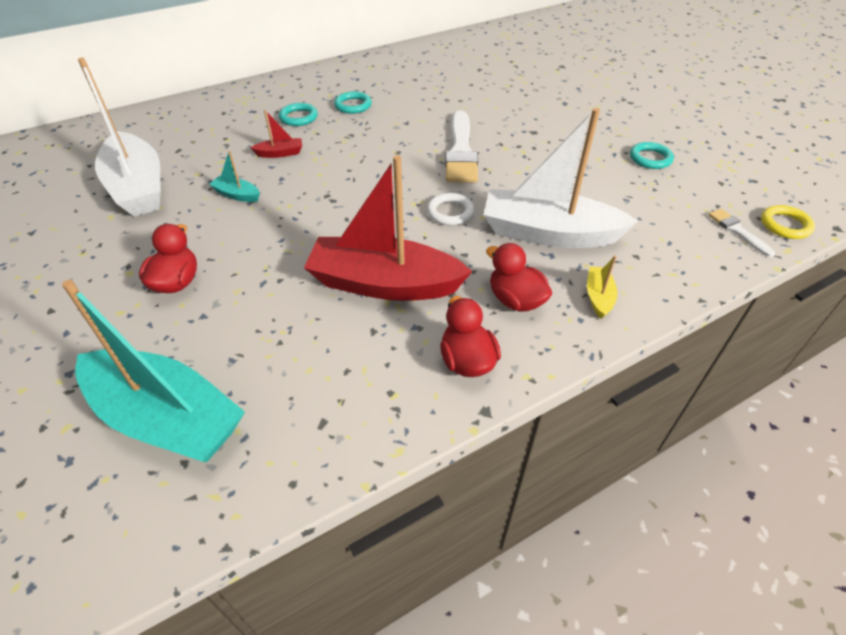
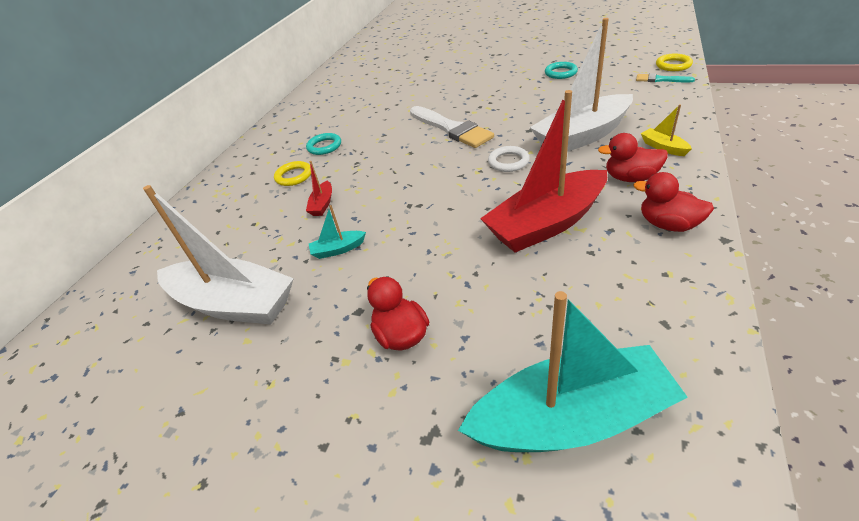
camera: 35 degrees left, 5 degrees down
red boat [250,110,302,158] -> red boat turned 150 degrees clockwise [306,161,332,216]
turquoise ring [279,103,318,126] -> yellow ring [274,161,311,186]
white brush [708,209,775,257] -> turquoise brush [636,73,695,82]

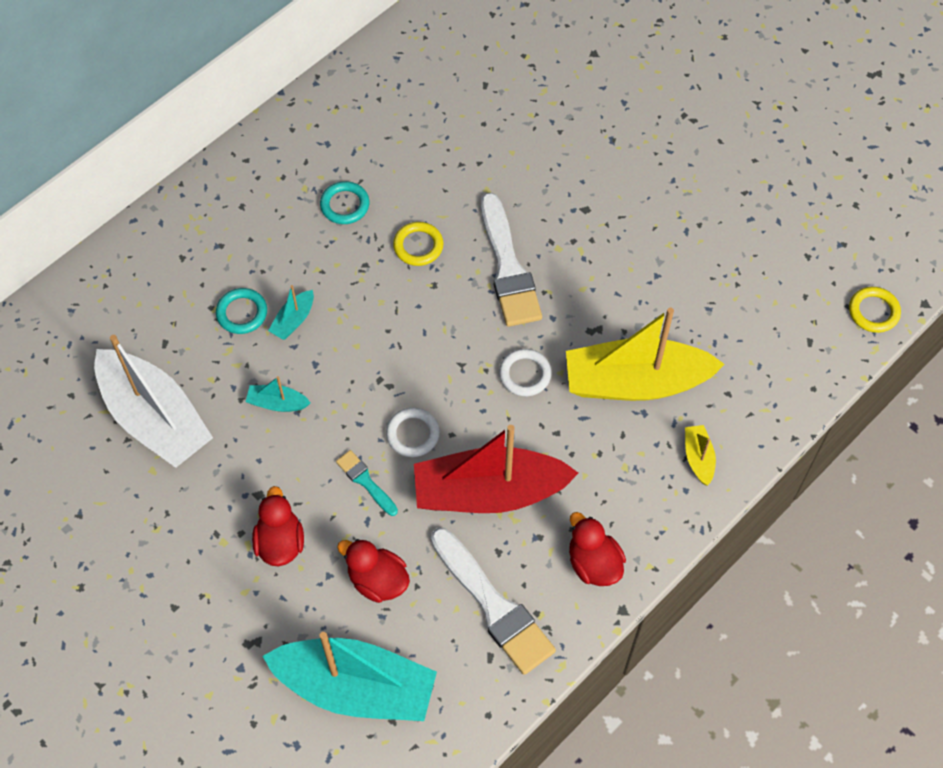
camera: 20 degrees right, 20 degrees up
yellow ring [274,161,311,186] -> yellow ring moved to [393,222,444,266]
red boat [306,161,332,216] -> turquoise boat [268,285,314,340]
white boat [530,18,633,152] -> yellow boat [566,308,725,401]
turquoise ring [545,62,578,79] -> turquoise ring moved to [216,288,267,334]
red duck [598,133,668,182] -> red duck moved to [337,539,410,603]
turquoise brush [636,73,695,82] -> turquoise brush moved to [336,450,398,516]
none -> white ring [386,408,440,457]
none -> white brush [431,528,556,675]

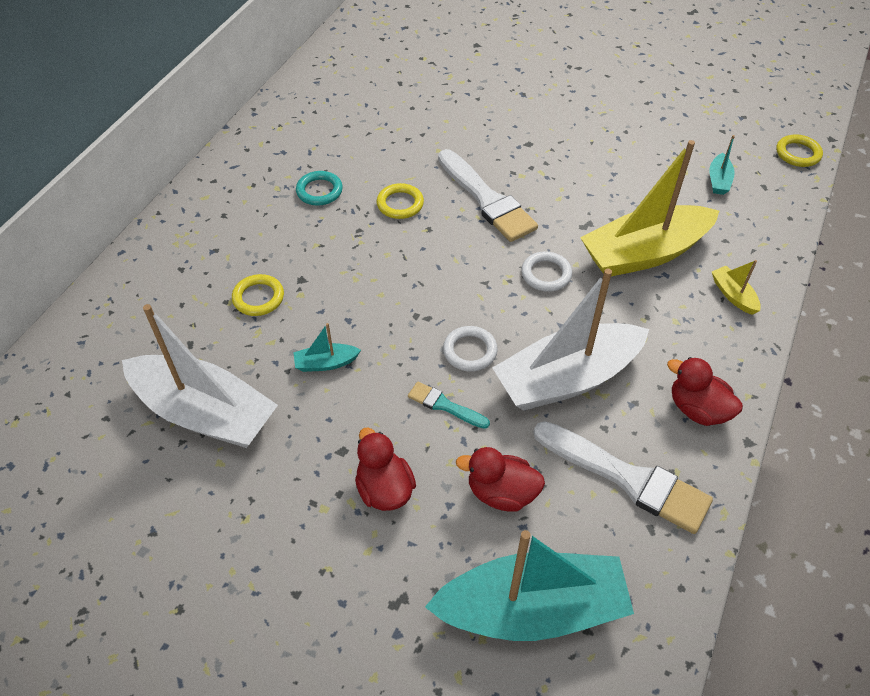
camera: 20 degrees left, 10 degrees down
turquoise ring [216,288,267,334] -> yellow ring [232,274,284,316]
turquoise boat [268,285,314,340] -> turquoise boat moved to [709,135,735,195]
red boat [414,425,578,513] -> white boat [492,269,649,411]

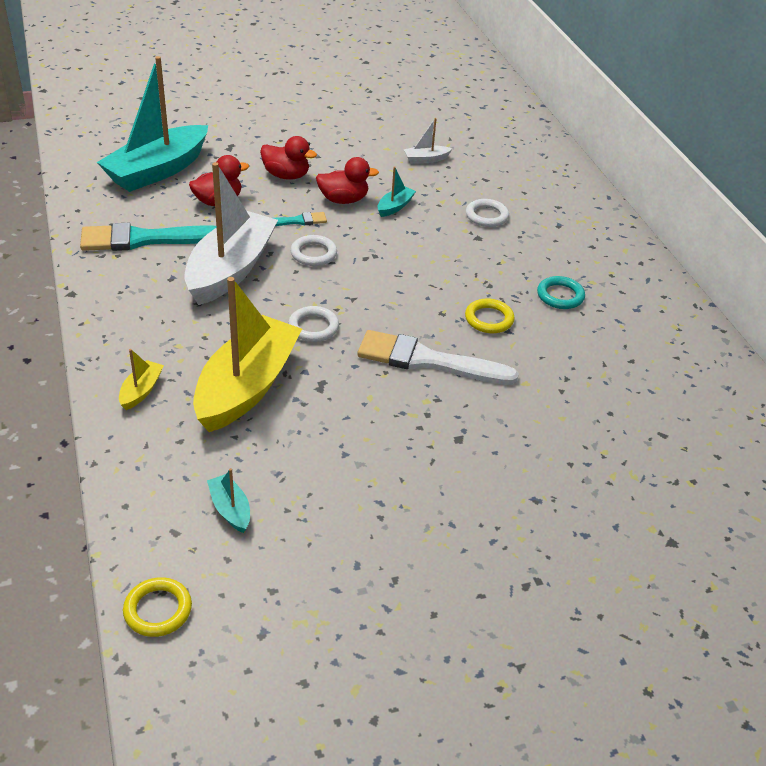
camera: 135 degrees right, 10 degrees down
white boat [122,304,278,448] -> white boat [403,118,452,164], size x0.41
yellow ring [232,274,284,316] -> white ring [466,199,509,227]
white brush [534,421,713,534] -> turquoise brush [80,223,216,251]
red duck [667,357,743,426] -> red duck moved to [316,157,379,204]
yellow boat [712,260,761,315] -> yellow boat turned 90 degrees counterclockwise [119,349,164,410]

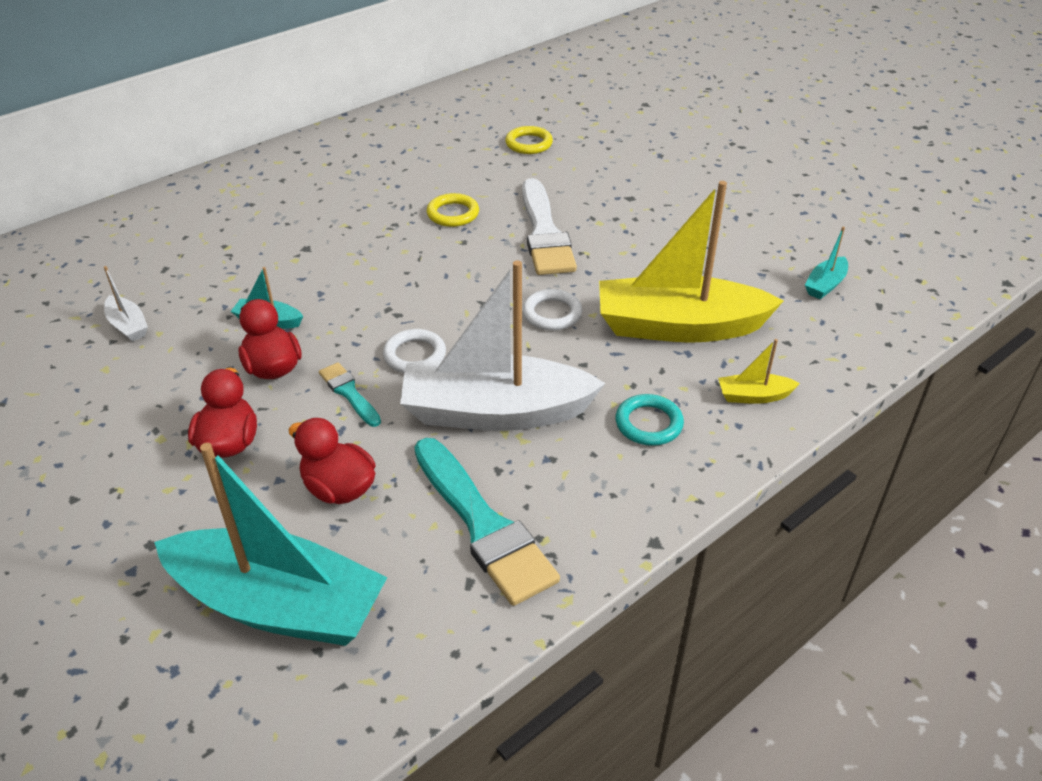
camera: 110 degrees left, 0 degrees up
yellow ring [123,577,192,637] -> yellow ring moved to [505,126,553,154]
white ring [466,199,509,227] -> none
turquoise ring [537,276,585,309] -> turquoise ring moved to [616,394,684,446]

